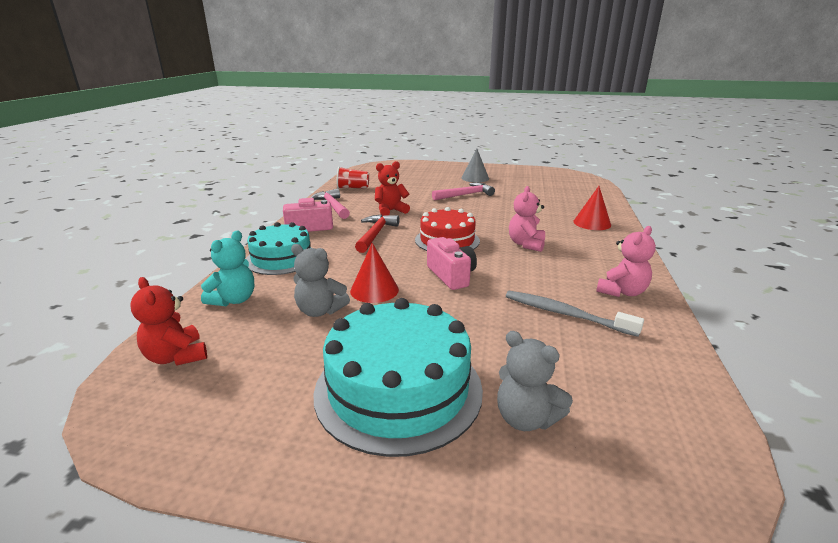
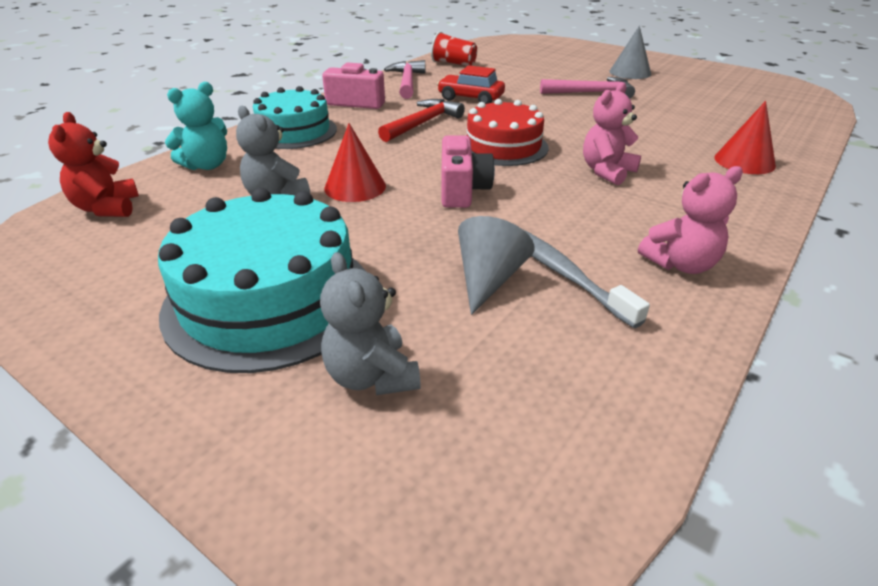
camera: 25 degrees right, 10 degrees up
red teddy bear [375,161,410,216] -> red car [437,65,505,104]
none -> grey cone [458,216,534,315]

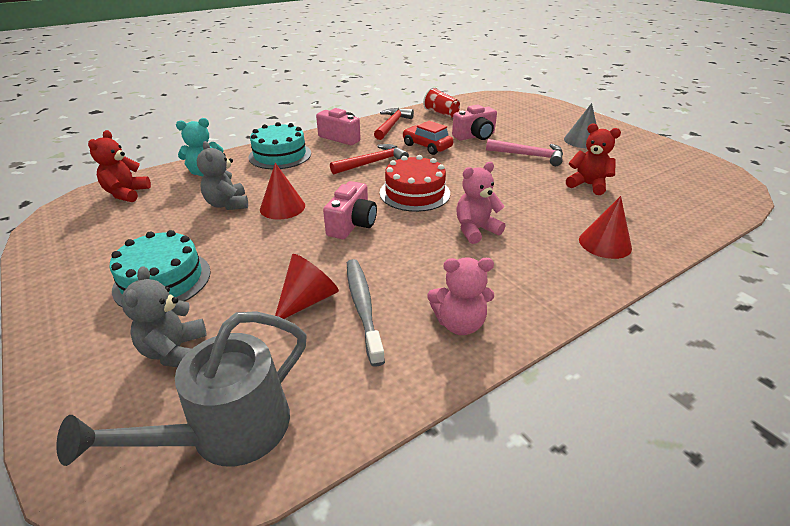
camera: 20 degrees right, 0 degrees up
turquoise cake [158,188,366,373] -> turquoise cake [110,230,211,307], size x0.66
pink hammer [384,60,425,99] -> red hammer [374,108,414,140]
grey cone [458,216,534,315] -> red cone [275,254,339,319]
none -> grey watering can [56,311,307,466]
none -> pink camera [452,104,497,140]
none -> red teddy bear [566,124,621,195]

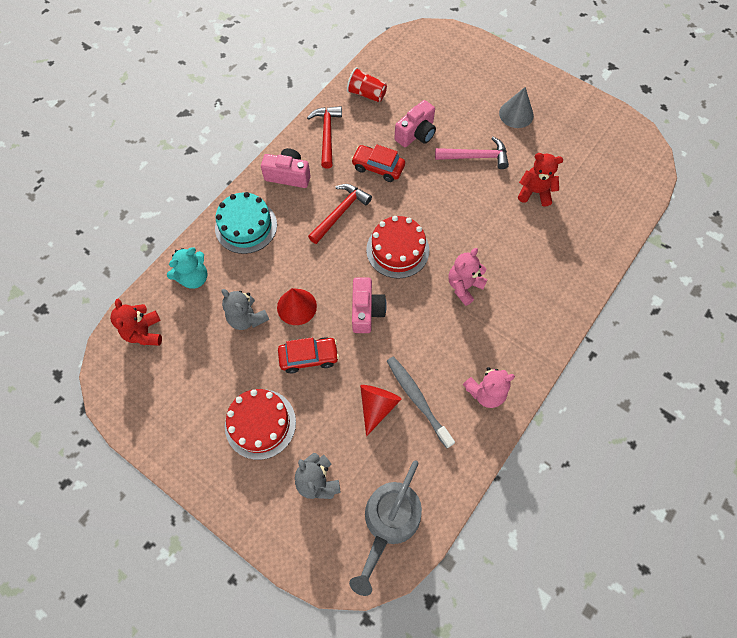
camera: 20 degrees left, 30 degrees up
turquoise cake [110,230,211,307] -> red cake [225,389,296,460]
red cone [579,196,632,259] -> none
none -> red car [278,337,339,373]

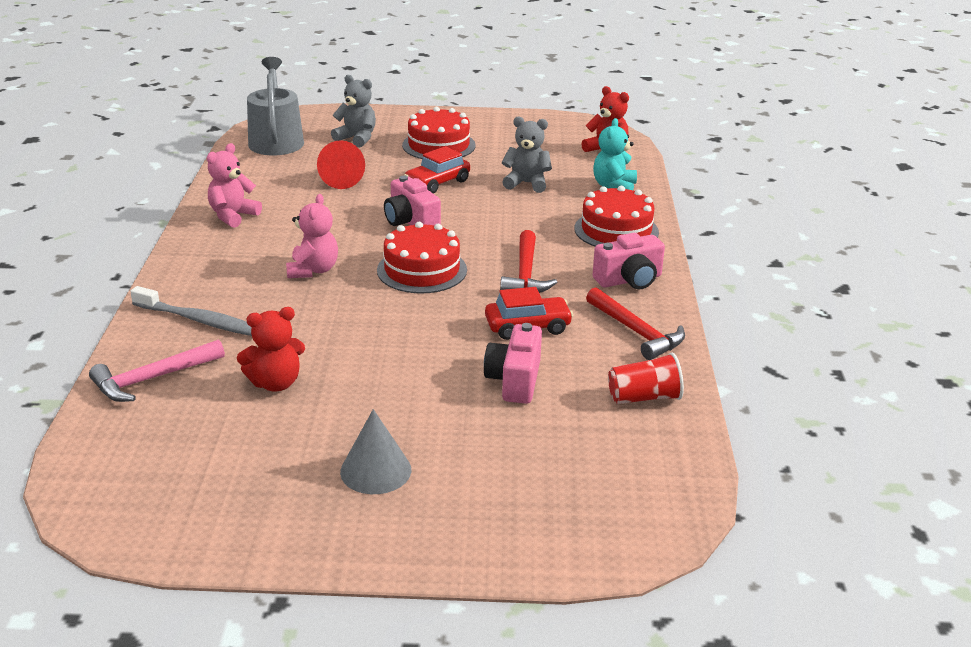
camera: 145 degrees right, 35 degrees down
turquoise cake [215,192,277,254] -> red cake [574,186,659,246]
red cone [277,288,317,325] -> none
grey toothbrush [387,356,455,448] -> grey toothbrush moved to [130,286,252,336]
pink hammer [435,137,509,169] -> pink hammer moved to [89,339,225,402]

